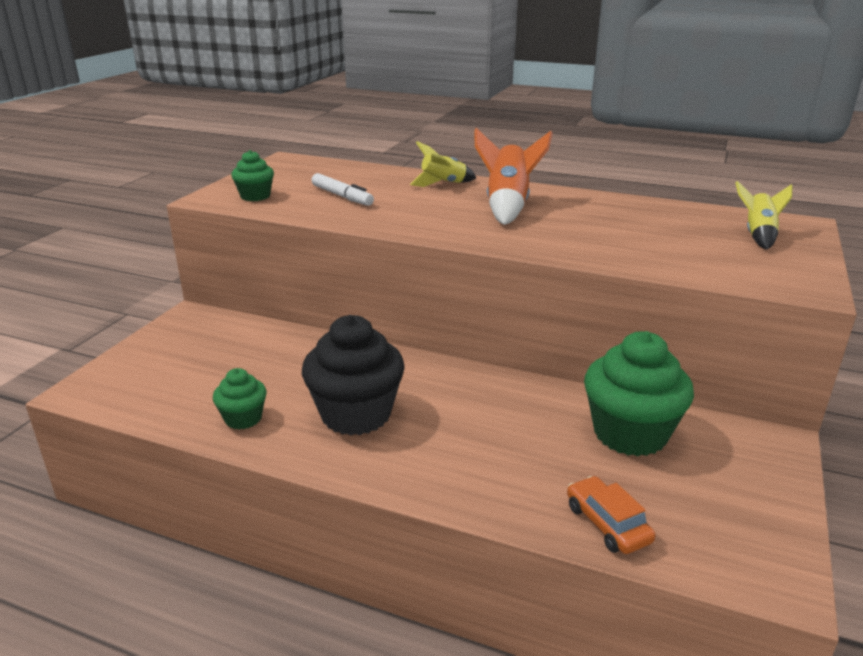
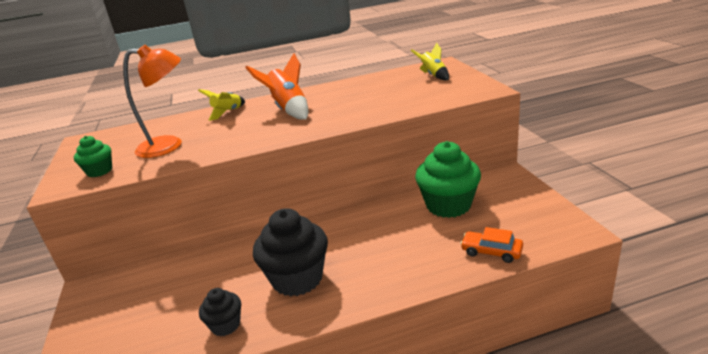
camera: 35 degrees left, 0 degrees up
green cupcake [213,368,267,429] -> black cupcake [199,288,241,336]
white marker [311,173,374,206] -> orange lamp [123,45,182,158]

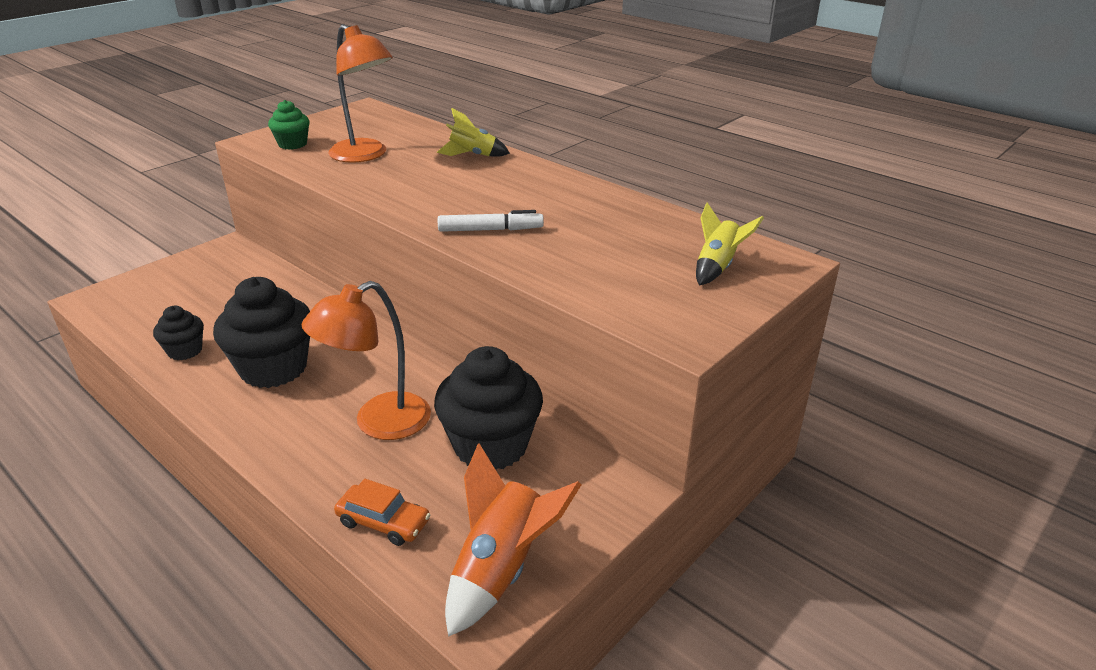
camera: 55 degrees right, 5 degrees up
orange rocket [245,53,309,120] -> orange rocket moved to [445,443,582,637]
green cupcake [415,141,481,218] -> black cupcake [434,346,543,470]
orange car [460,227,523,263] -> orange car turned 120 degrees clockwise [334,479,430,546]
none -> orange lamp [302,281,431,440]
none -> white marker [438,210,544,232]

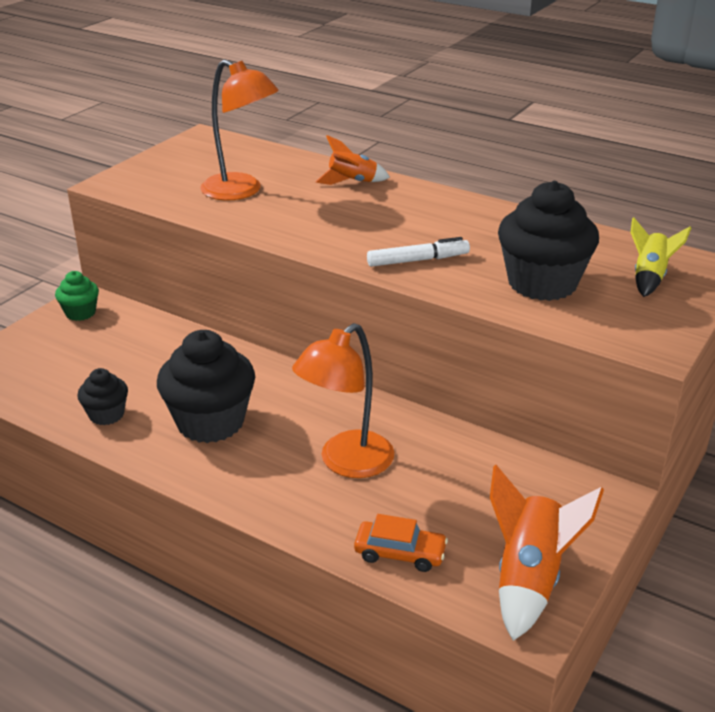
camera: 10 degrees left, 0 degrees up
green cupcake [268,100,310,150] -> green cupcake moved to [55,271,99,321]
black cupcake [434,346,543,470] -> black cupcake moved to [498,181,599,301]
yellow rocket [437,108,510,157] -> orange rocket [315,135,390,185]

